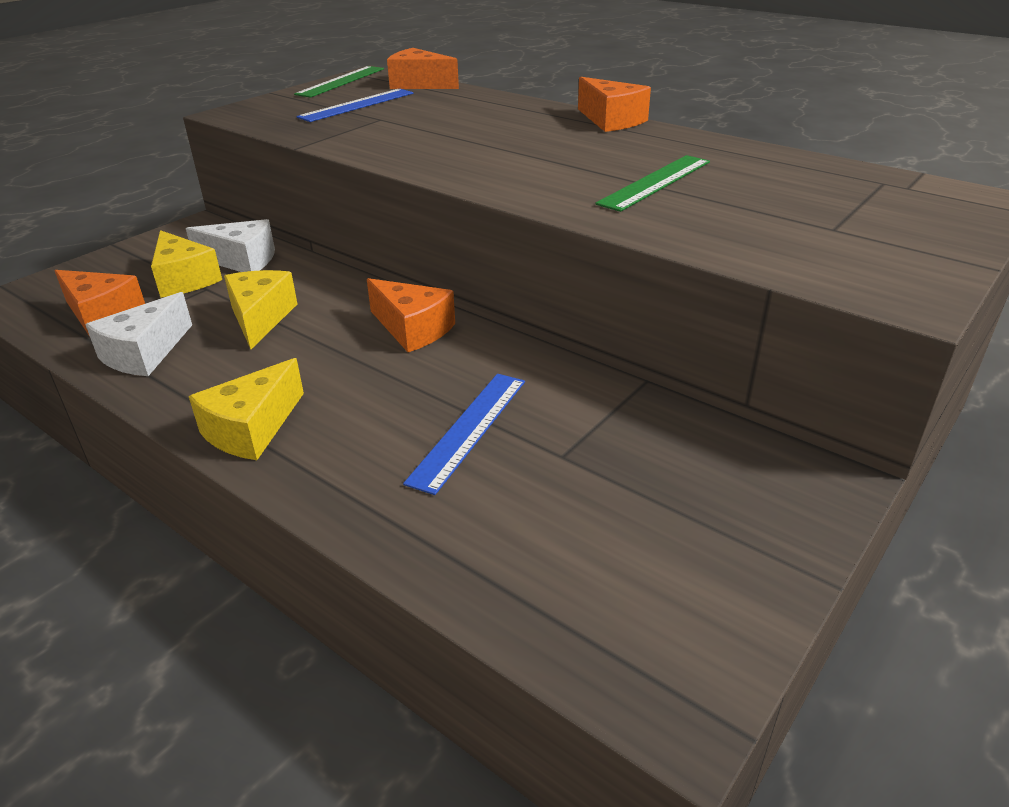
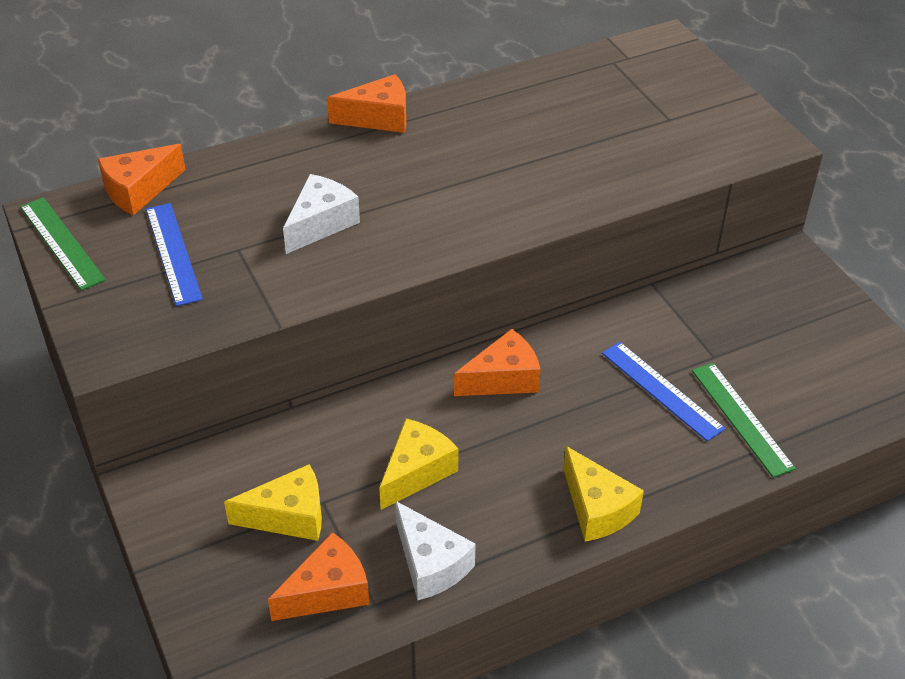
camera: 65 degrees left, 10 degrees up
white cheese [186,219,275,272] -> white cheese moved to [283,174,360,254]
yellow cheese [224,270,297,349] -> yellow cheese turned 105 degrees clockwise [379,418,459,510]
green ruler [595,155,710,212] -> green ruler moved to [692,363,796,478]

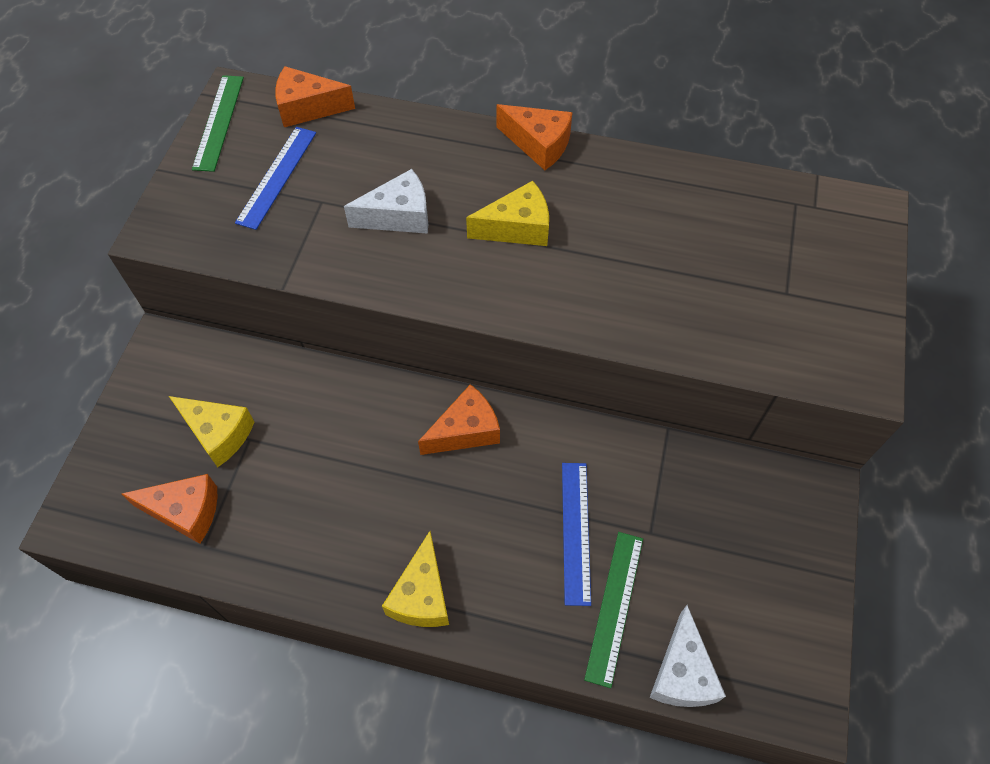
camera: 40 degrees right, 15 degrees up
yellow cheese [379,418,459,510] -> yellow cheese moved to [466,181,549,246]
white cheese [395,501,476,600] -> white cheese moved to [650,605,726,707]
orange cheese [454,329,541,396] -> orange cheese turned 45 degrees counterclockwise [418,384,500,455]

